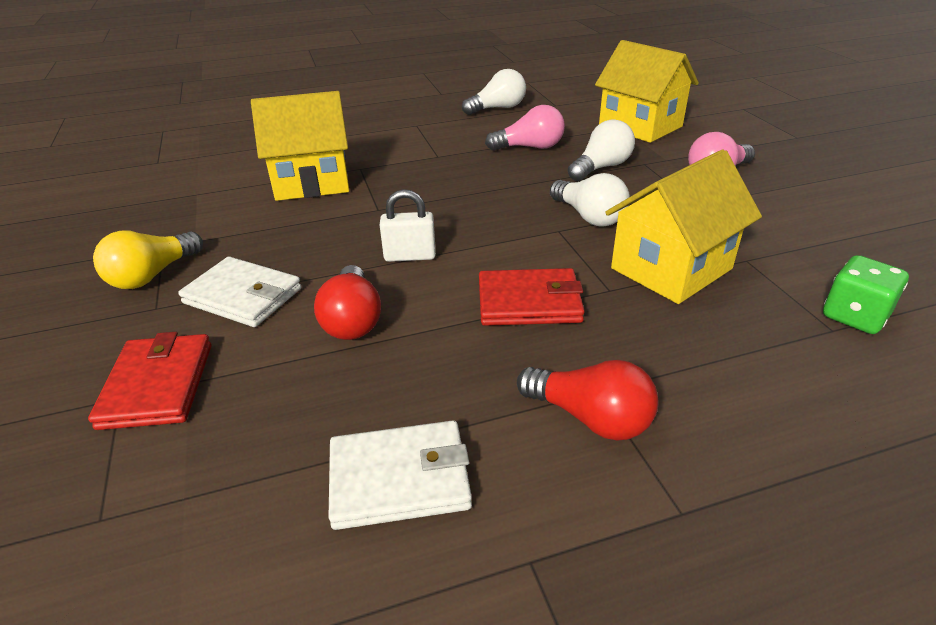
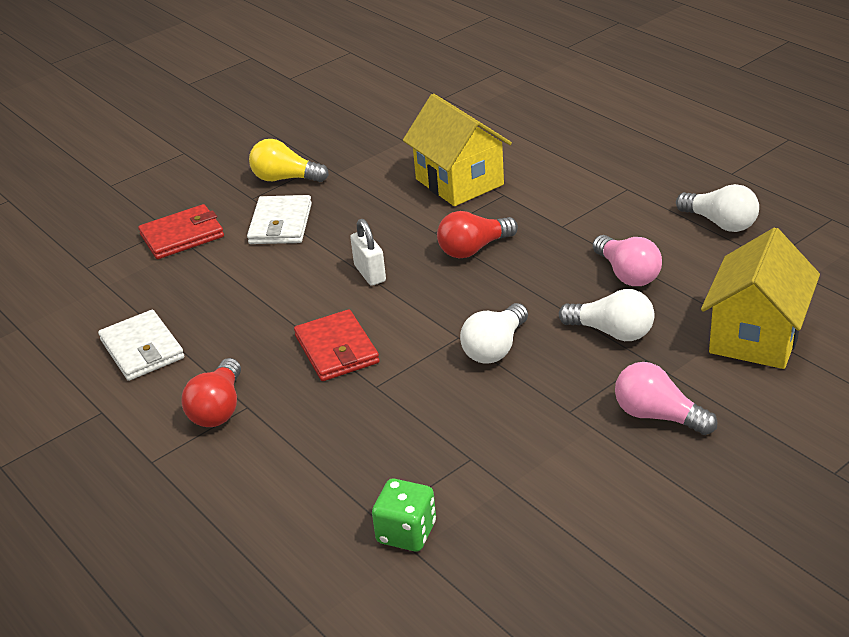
camera: 70 degrees right, 0 degrees up
red light bulb [314,265,381,340] -> red light bulb moved to [437,211,518,258]
yellow house [605,149,762,304] -> none

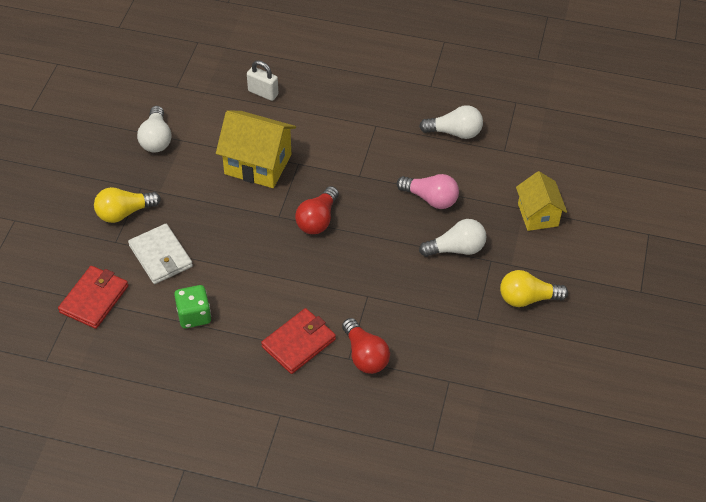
camera: 40 degrees left, 15 degrees up
white wallet [98,310,184,381] -> none
red light bulb [182,358,241,427] -> red light bulb moved to [342,318,390,374]
red wallet [294,309,380,381] -> red wallet turned 75 degrees counterclockwise [261,308,336,374]
white padlock [350,219,386,286] -> white padlock moved to [247,60,278,101]
green dice [372,479,436,552] -> green dice moved to [174,285,211,328]
white light bulb [460,303,528,364] -> white light bulb moved to [137,106,172,152]
pink light bulb [615,362,717,435] -> yellow light bulb [500,270,568,307]
yellow house [701,228,820,369] -> yellow house [516,171,567,231], size x0.65

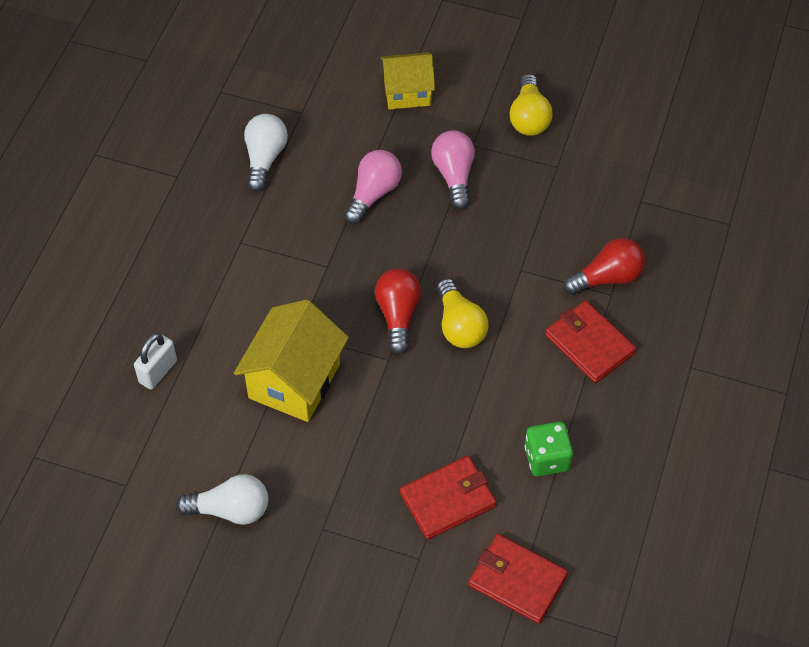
camera: 85 degrees left, 5 degrees up
yellow light bulb [94,187,161,223] -> yellow light bulb moved to [437,279,488,348]
white wallet [128,224,193,284] -> red wallet [400,456,497,539]
red light bulb [295,186,339,234] -> red light bulb turned 120 degrees counterclockwise [375,269,421,354]
white light bulb [419,219,487,257] -> pink light bulb [431,130,475,210]

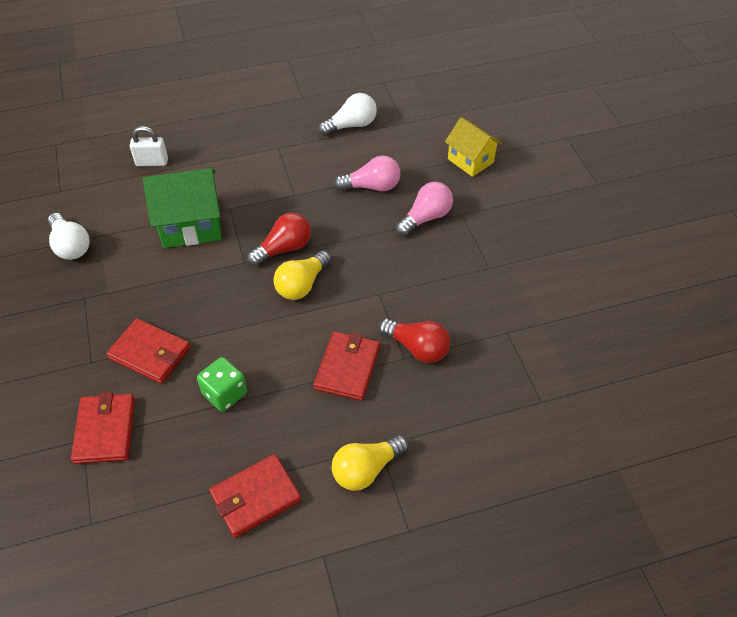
camera: 55 degrees right, 5 degrees down
yellow house [234,300,349,422] -> green house [143,168,222,248]
yellow light bulb [510,74,552,136] -> yellow light bulb moved to [332,435,408,491]
none -> red wallet [209,454,301,538]

